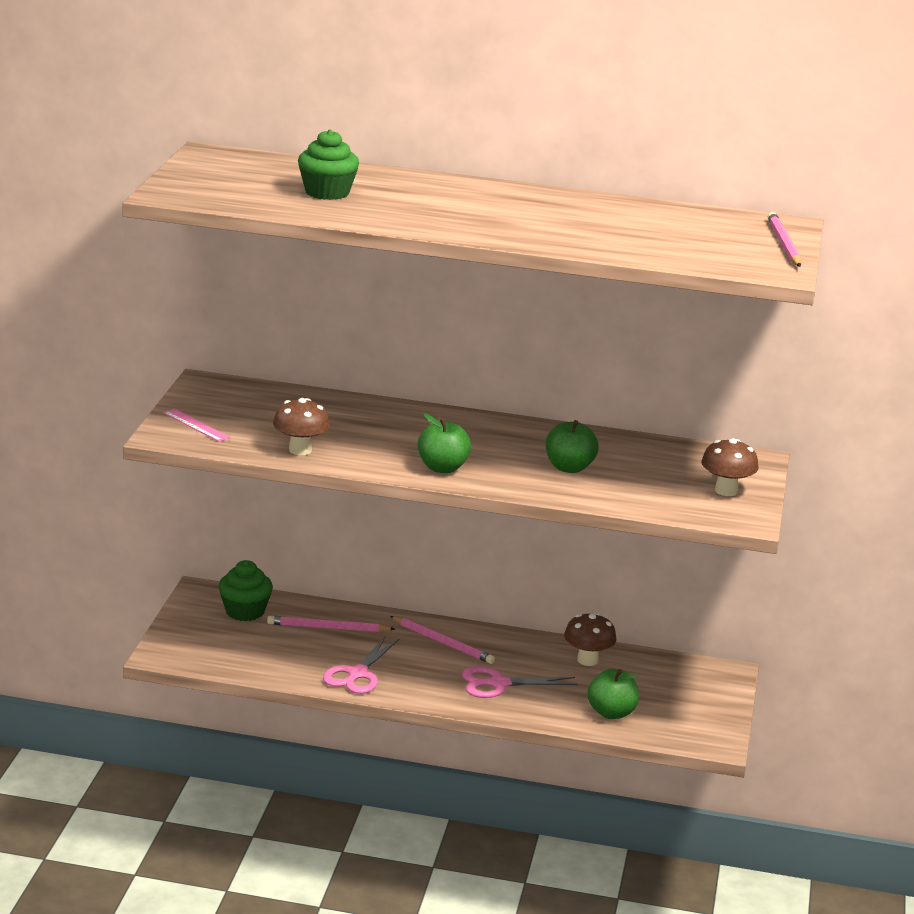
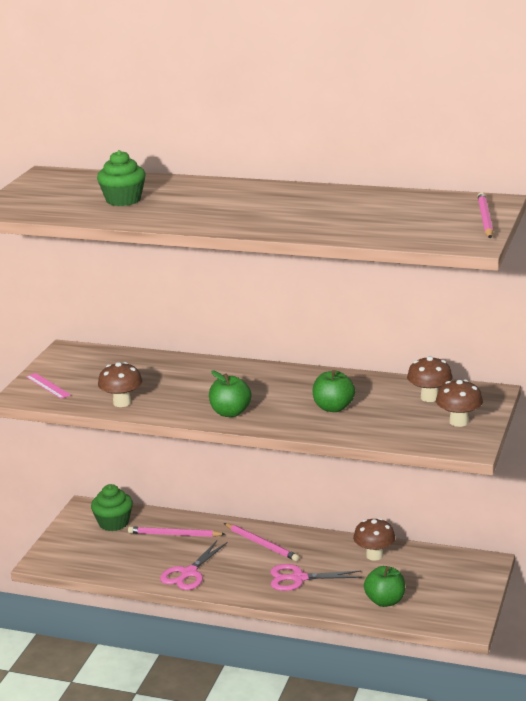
camera: 10 degrees right, 0 degrees up
none -> brown mushroom [407,356,453,402]

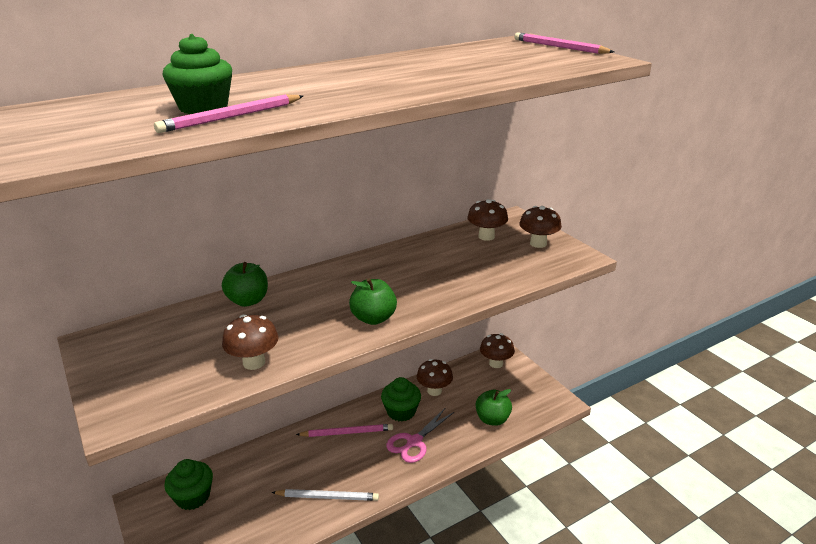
camera: 50 degrees left, 5 degrees up
pink ruler [26,373,71,399] -> none
pink pencil [128,527,225,537] -> pink pencil moved to [154,94,303,133]
pink scissors [160,541,227,590] -> white pencil [271,489,379,501]
green apple [313,370,355,412] -> green apple moved to [222,262,268,307]
none -> green cupcake [381,377,421,422]
none -> brown mushroom [480,333,515,368]

